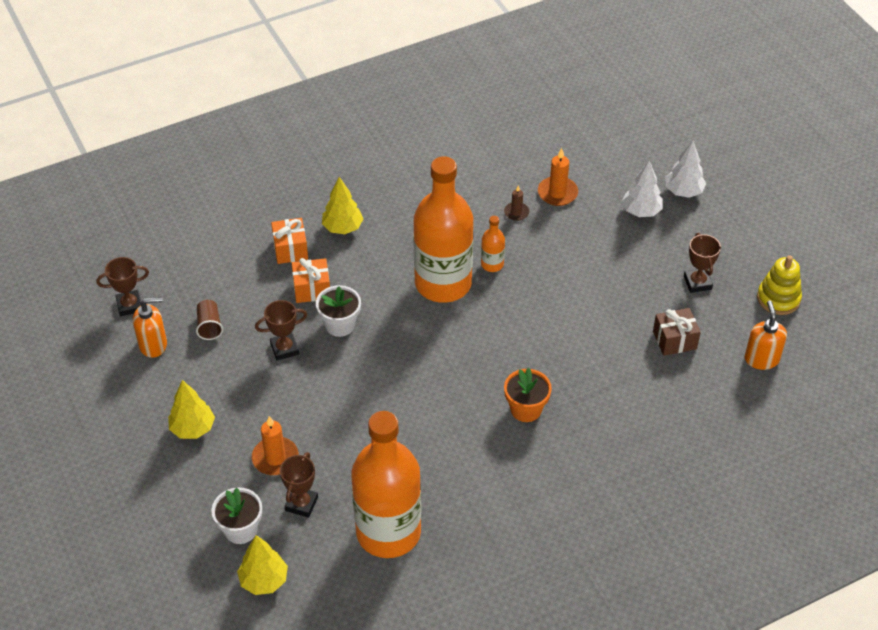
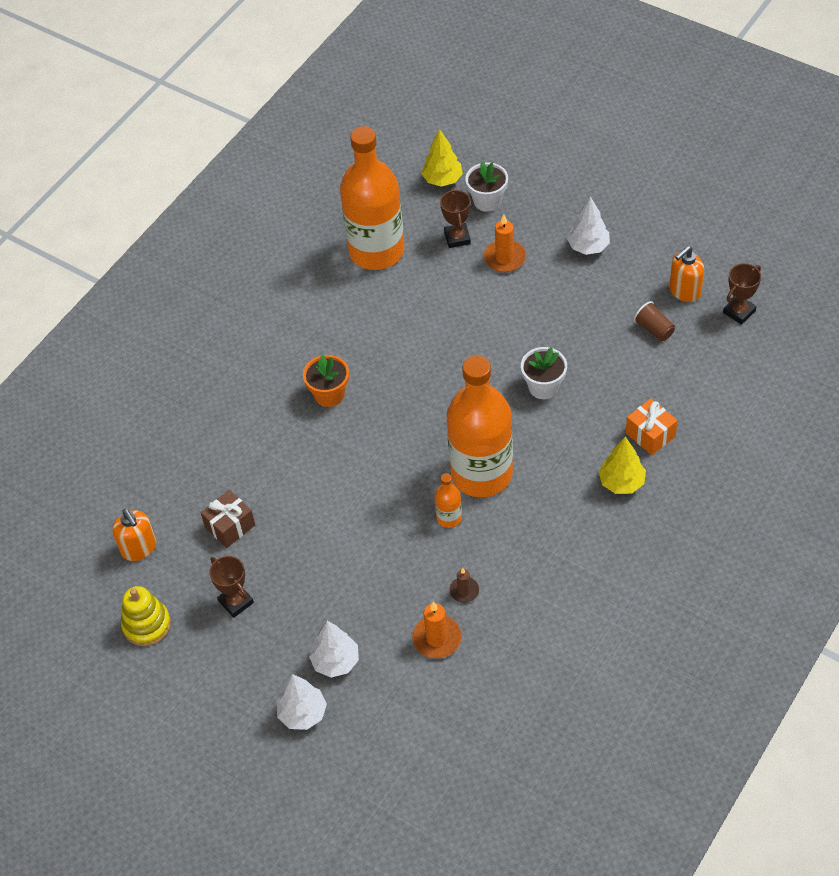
camera: 155 degrees right, 5 degrees up
yellow tree [168,380,215,439] -> white tree [567,196,610,255]
brown trophy [255,300,307,360] -> none
orange gift [292,258,330,303] -> none

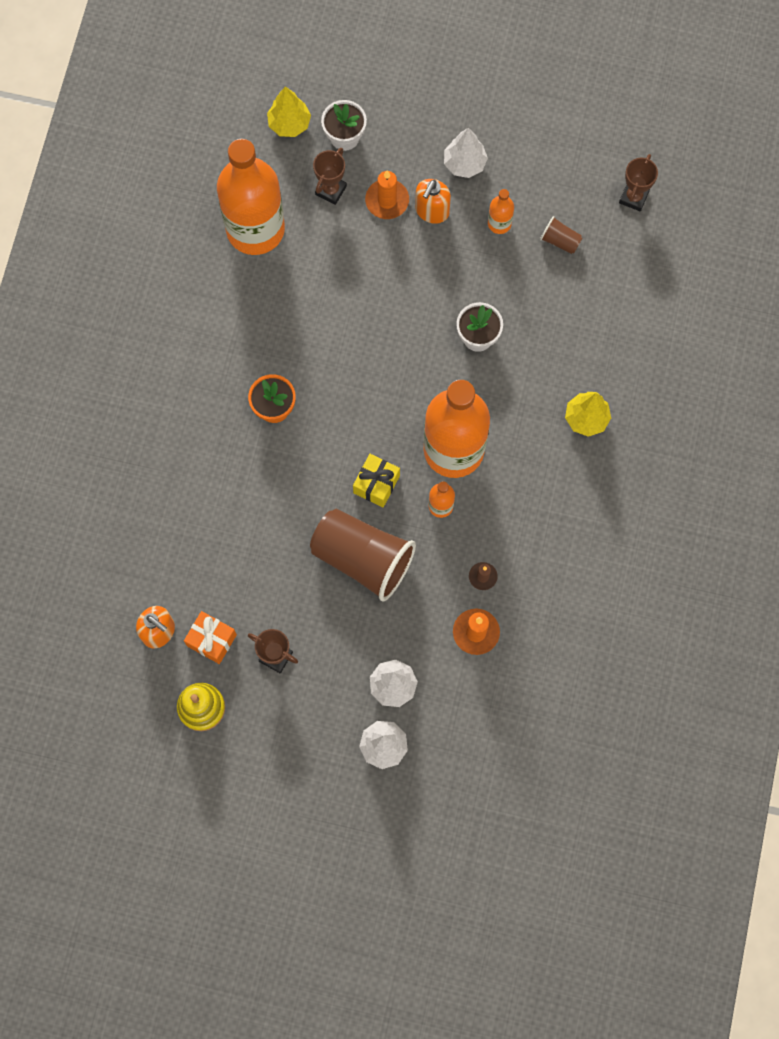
camera: 25 degrees left, 20 degrees up
brown gift [201,490,255,548] -> none
brown trophy [440,189,471,248] -> brown trophy turned 60 degrees clockwise [313,148,347,205]
orange gift [626,398,678,455] -> orange gift moved to [184,611,237,664]
orange soap dispenser [669,246,704,302] -> orange soap dispenser moved to [415,179,451,224]
none -> brown cup [310,509,416,602]
none -> yellow gift [353,454,400,507]
none -> orange bottle [488,189,514,234]

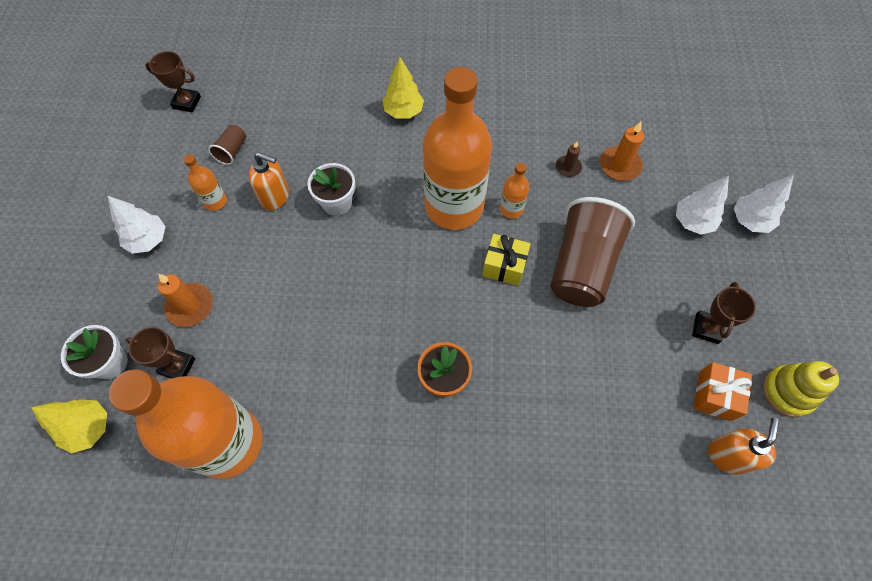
camera: 100 degrees left, 10 degrees down
orange soap dispenser [415,179,451,224] -> orange soap dispenser moved to [248,152,289,210]

